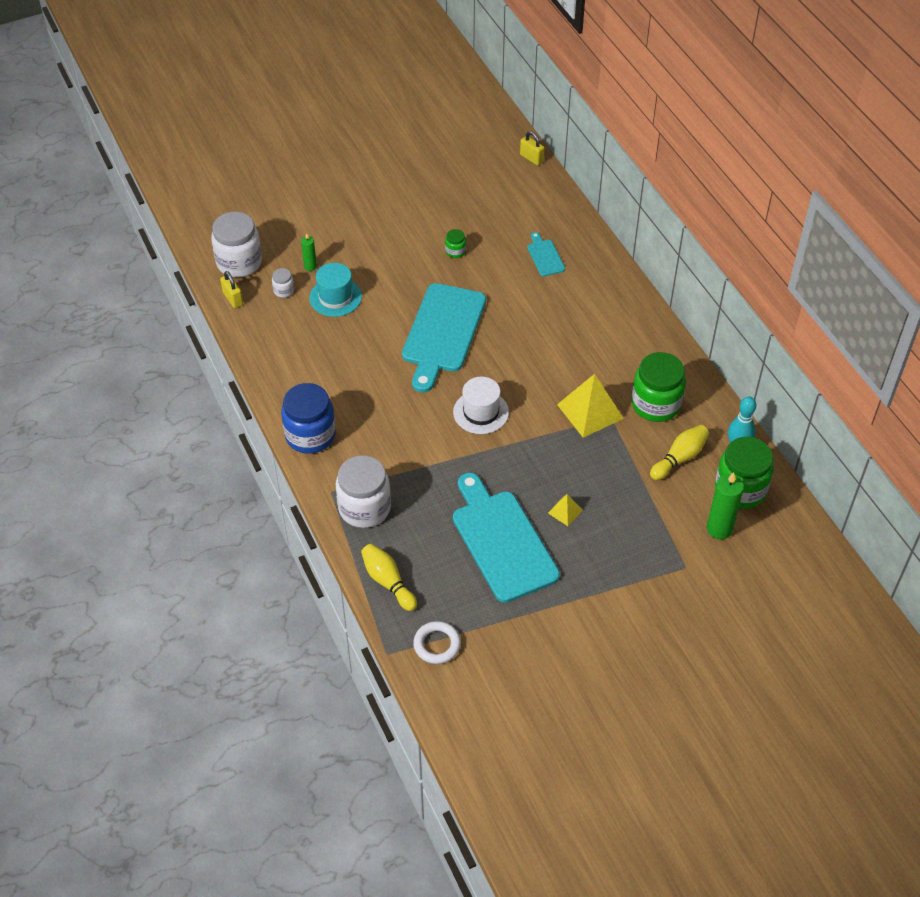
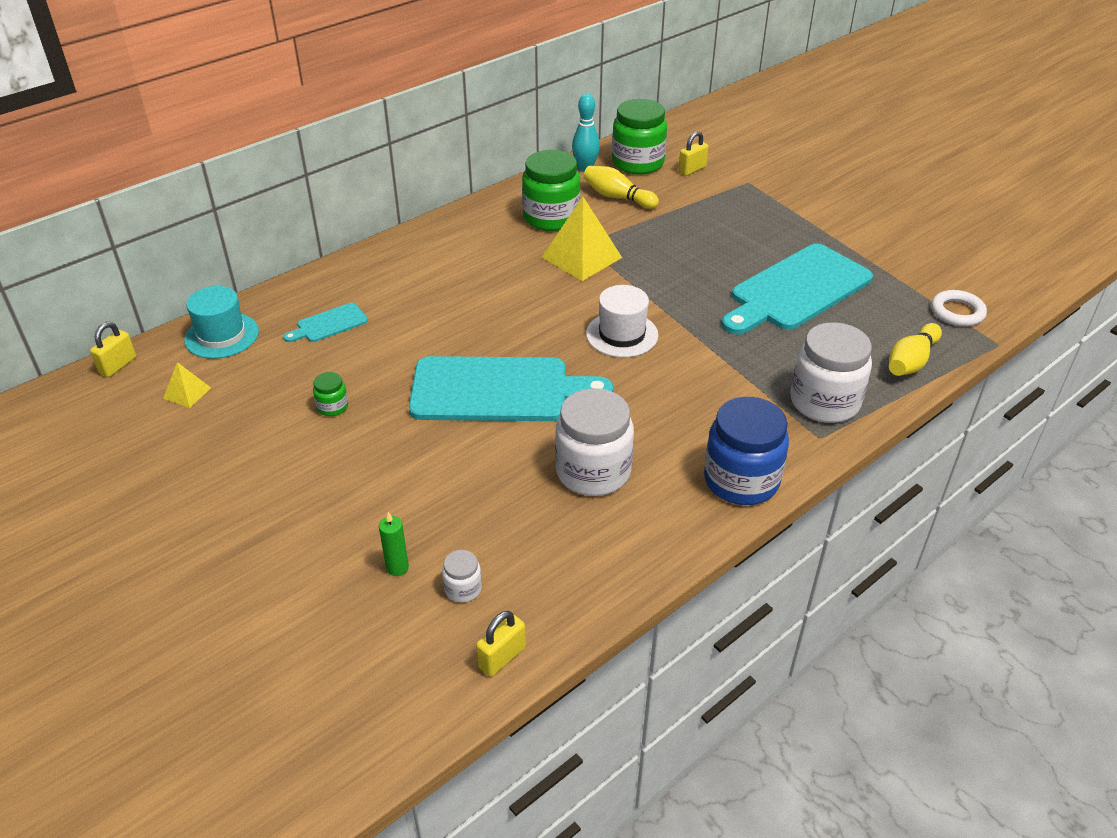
camera: 105 degrees left, 10 degrees down
white jar [211,212,262,277] -> white jar moved to [555,388,634,496]
turquoise hat [309,263,362,317] -> turquoise hat moved to [184,286,259,359]
yellow pyramid [548,494,583,526] -> yellow pyramid moved to [163,362,211,408]
green candle [707,472,744,539] -> yellow padlock [678,131,709,176]

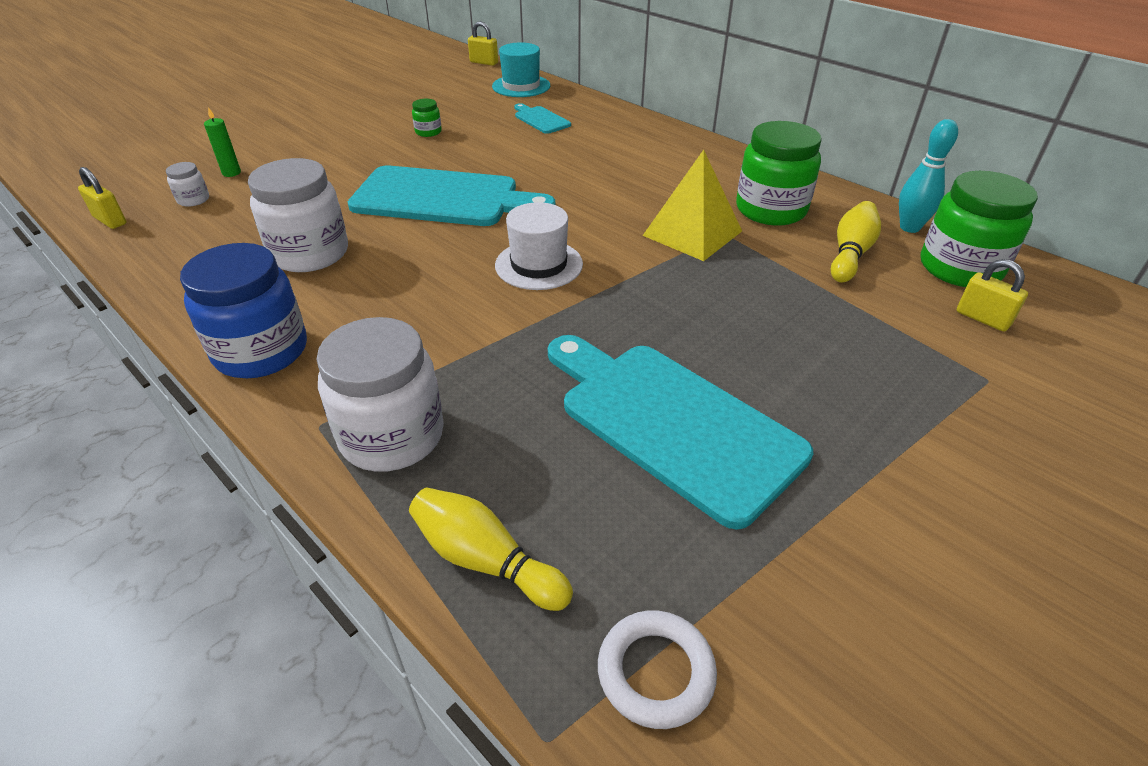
camera: 85 degrees right, 0 degrees up
yellow pyramid [163,362,211,408] -> none
turquoise cutting board [409,356,613,421] -> turquoise cutting board turned 75 degrees counterclockwise [348,165,555,226]

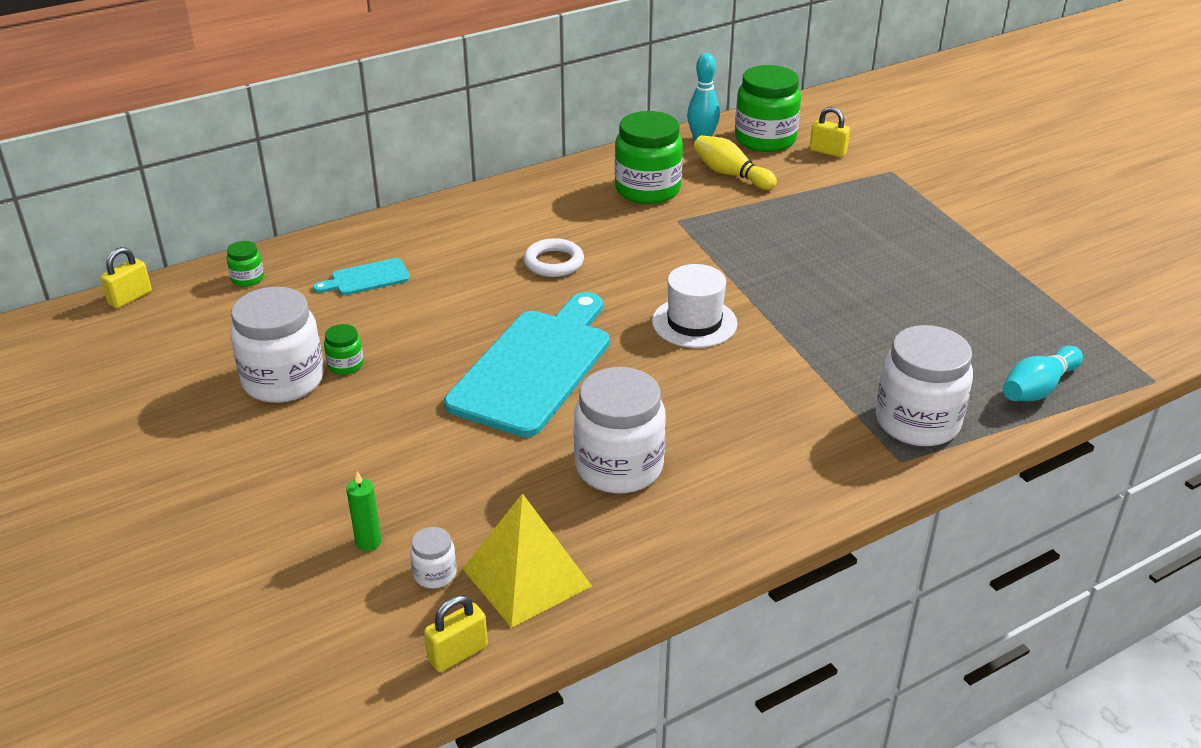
camera: 75 degrees left, 5 degrees down
blue jar [180,243,307,378] -> none
yellow bowling pin [409,488,573,611] -> turquoise bowling pin [1003,346,1083,401]
turquoise hat [492,42,550,97] -> green jar [227,241,264,287]
turquoise cutting board [548,335,813,529] -> none
white ring [598,610,717,729] -> white ring moved to [524,238,584,277]
yellow pyramid [643,150,742,261] -> yellow pyramid moved to [463,493,592,628]
yellow padlock [957,259,1028,331] -> yellow padlock turned 60 degrees clockwise [810,107,850,158]
none -> white jar [230,287,324,403]

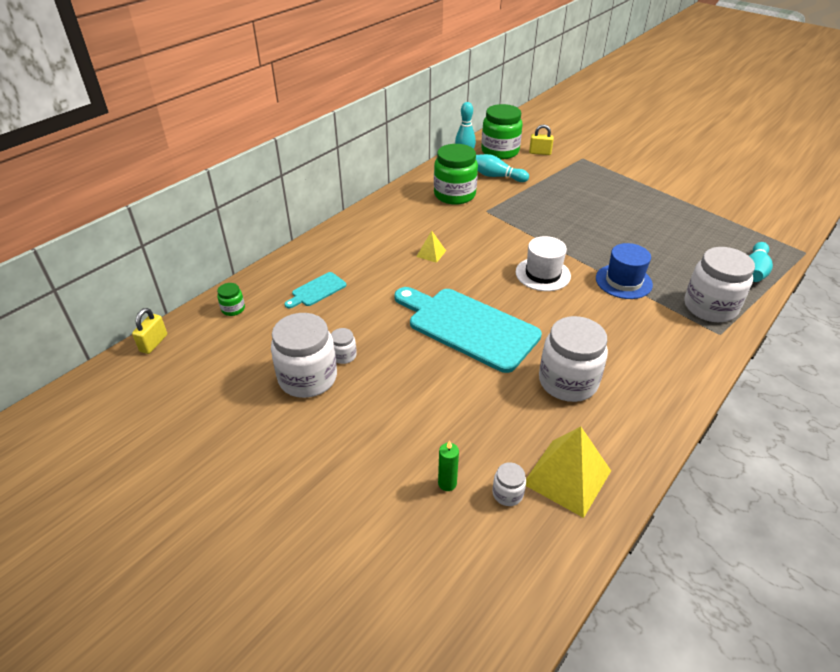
camera: 20 degrees left, 5 degrees up
green jar [324,324,364,375] -> white jar [331,328,357,364]
yellow padlock [424,595,488,672] -> none
turquoise cutting board [444,292,610,437] -> turquoise cutting board turned 60 degrees counterclockwise [395,287,542,373]
white ring [524,238,584,277] -> yellow pyramid [416,231,446,263]
yellow bowling pin [694,135,777,190] -> turquoise bowling pin [476,154,529,182]
none -> blue hat [596,243,653,299]

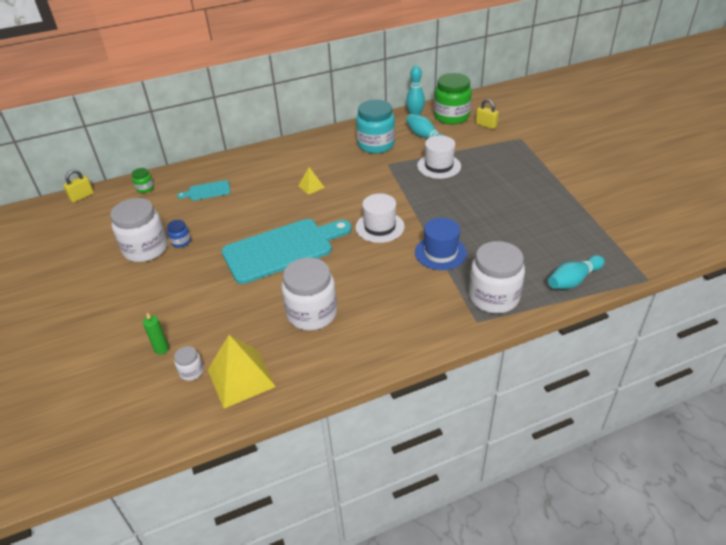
camera: 30 degrees right, 0 degrees up
white jar [331,328,357,364] -> blue jar [167,220,191,248]
turquoise cutting board [395,287,542,373] -> turquoise cutting board turned 90 degrees clockwise [222,219,352,284]
green jar [434,144,478,205] -> turquoise jar [356,100,395,154]
none -> white hat [417,135,461,179]

